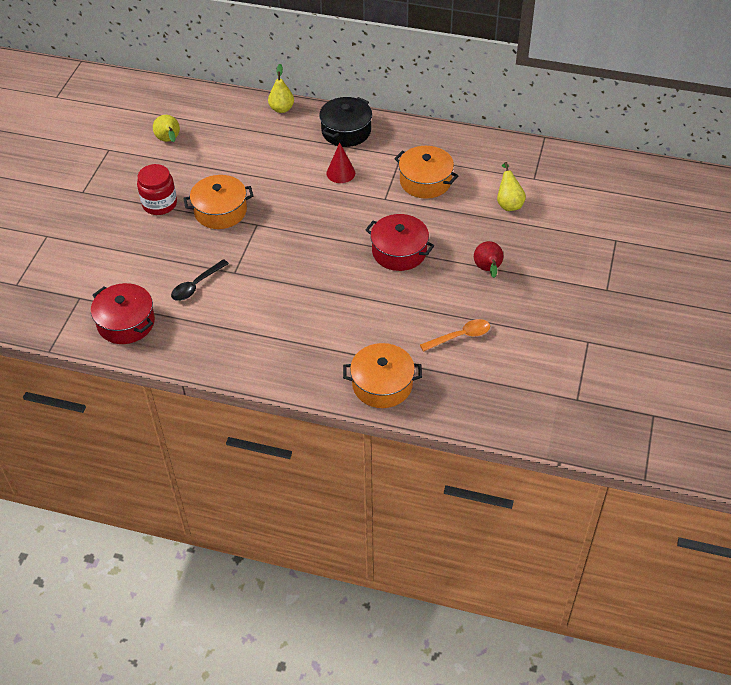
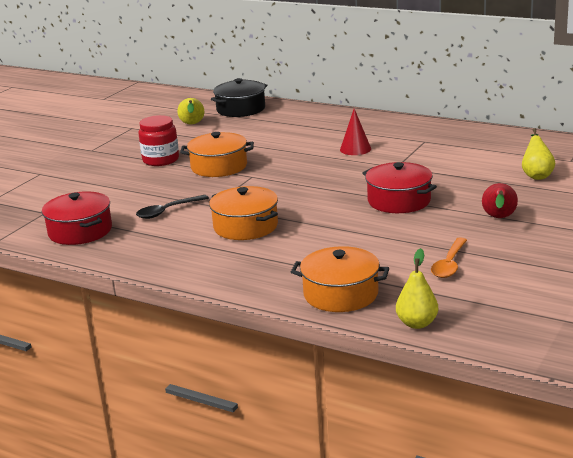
camera: 15 degrees right, 25 degrees down
yellow pear [268,64,294,113] -> yellow pear moved to [396,248,438,329]
black pot [319,97,372,147] -> black pot moved to [211,78,267,117]
orange pot [394,146,458,199] -> orange pot moved to [209,186,278,240]
orange spoon [420,319,490,352] -> orange spoon turned 120 degrees clockwise [431,238,467,278]

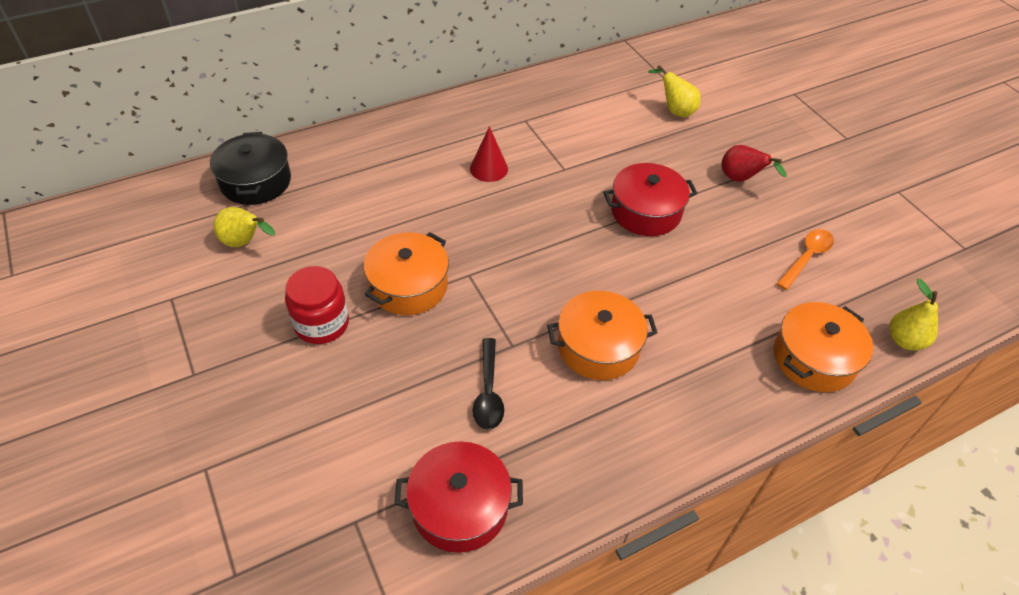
camera: 60 degrees left, 25 degrees up
orange spoon [431,238,467,278] -> orange spoon turned 105 degrees counterclockwise [776,229,834,290]

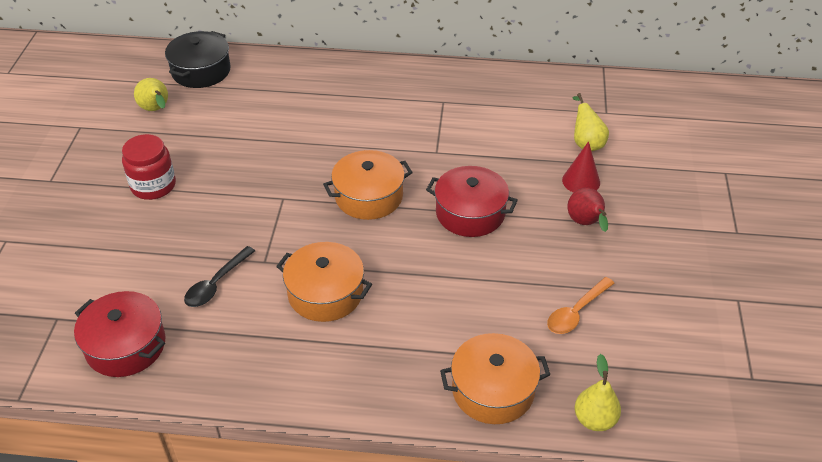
camera: 35 degrees right, 5 degrees down
orange pot [364,232,449,315] -> orange pot moved to [323,150,413,220]
red cone [470,126,508,182] -> red cone moved to [562,141,600,193]
orange spoon [776,229,834,290] -> orange spoon turned 150 degrees clockwise [547,277,615,334]

